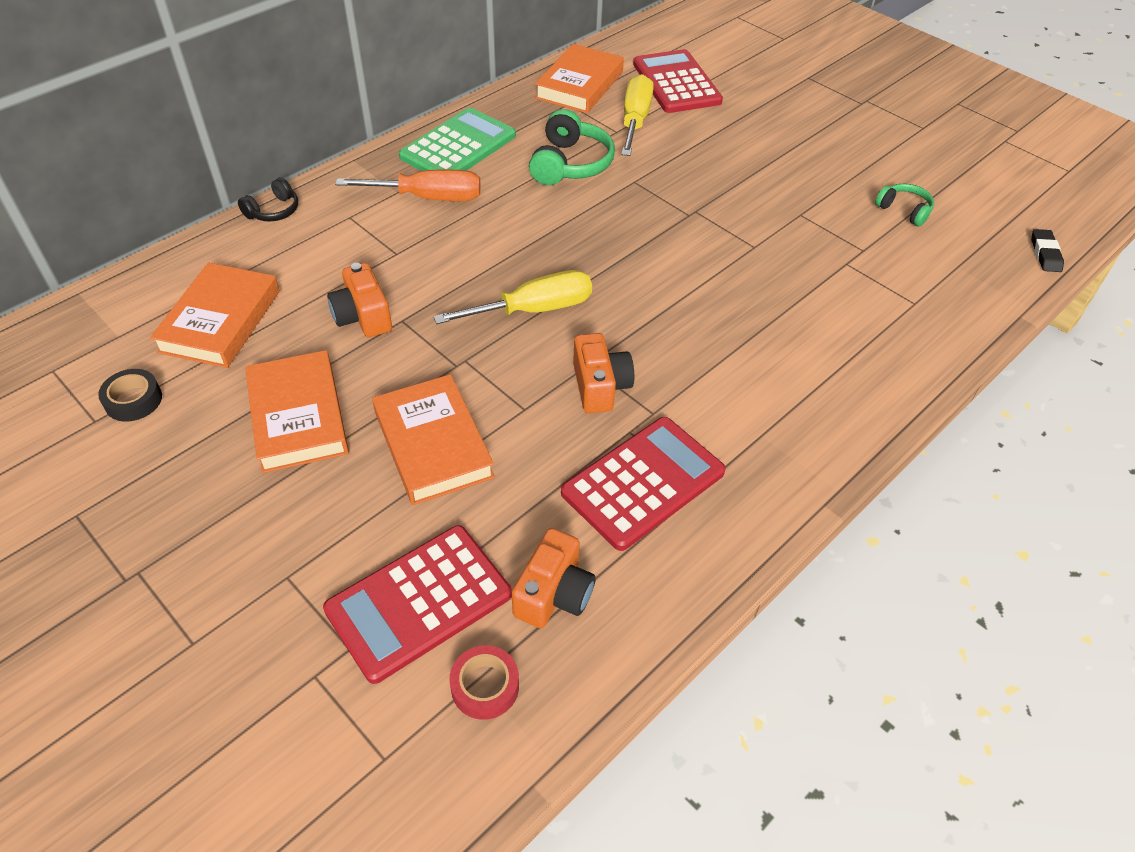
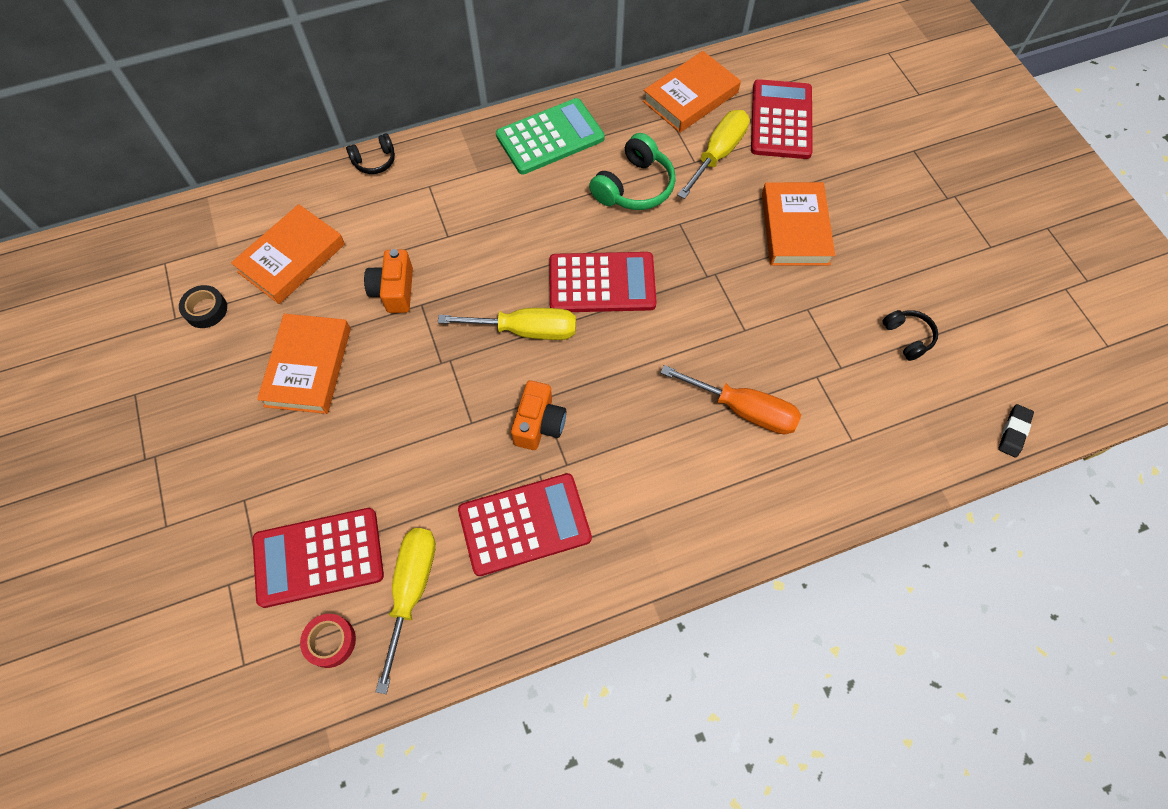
camera: 25 degrees right, 15 degrees up
orange screwdriver [335,169,481,201] -> orange screwdriver moved to [661,365,801,434]
orange book [372,374,495,505] -> orange book moved to [762,182,835,265]
orange camera [512,528,596,628] -> yellow screwdriver [376,528,436,694]
green headphones [875,184,934,227] -> black headphones [882,310,938,361]
none -> red calculator [549,252,657,312]

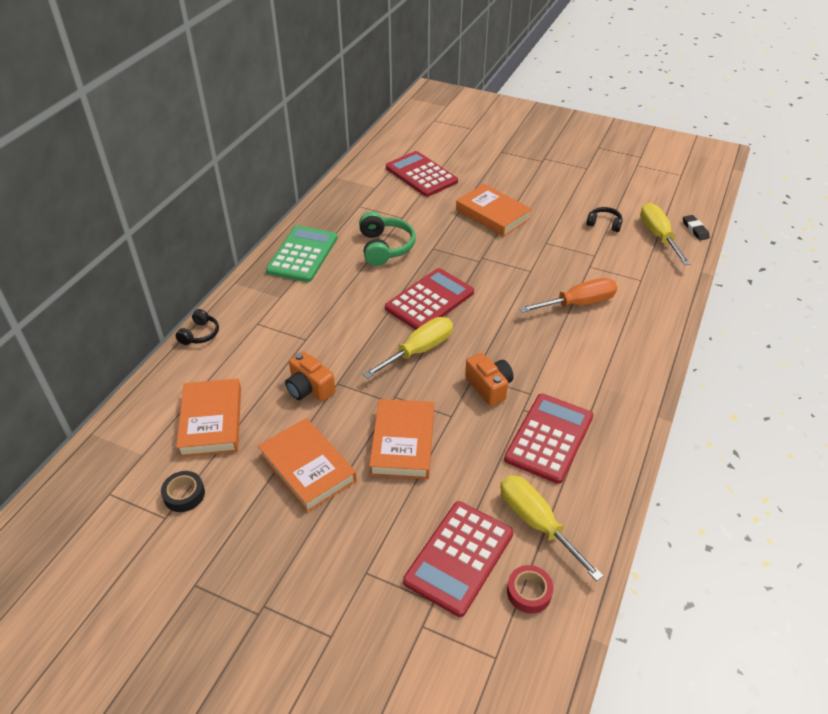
camera: 45 degrees left, 20 degrees down
orange book [643,51,741,133] -> orange book moved to [369,399,434,479]
yellow screwdriver [677,110,749,199] -> yellow screwdriver moved to [640,203,691,265]

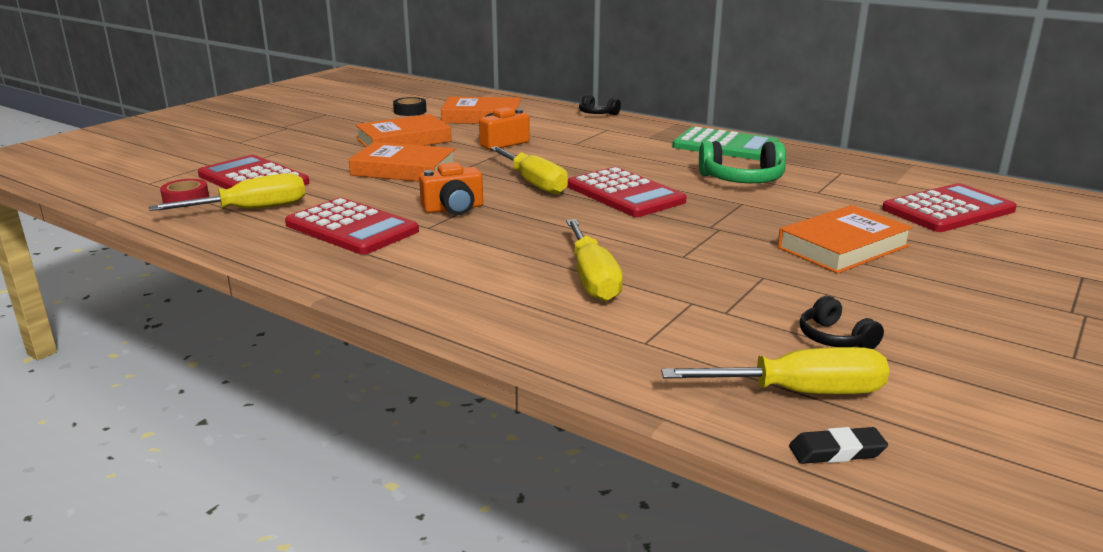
camera: 100 degrees right, 20 degrees down
orange screwdriver [519,278,617,313] -> yellow screwdriver [566,219,623,302]
black headphones [586,207,623,232] -> black headphones turned 120 degrees clockwise [800,296,884,349]

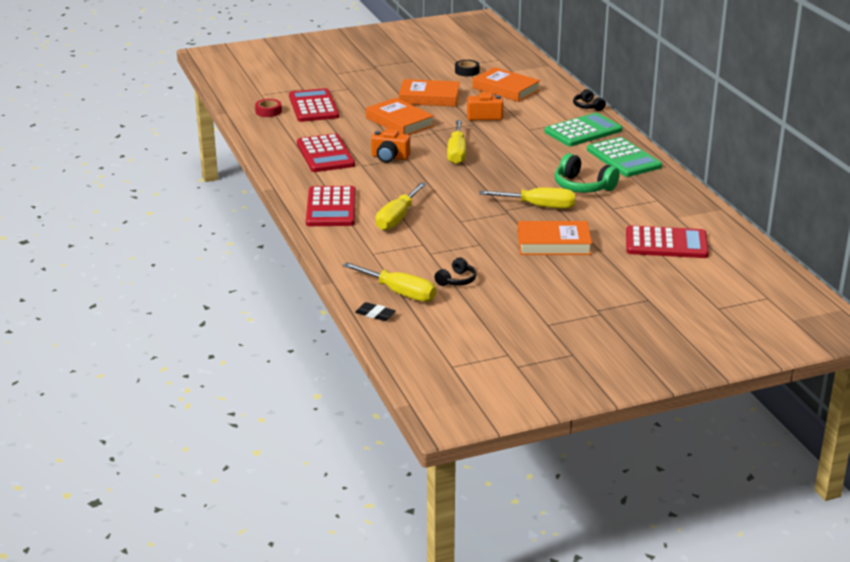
camera: 35 degrees right, 5 degrees up
yellow screwdriver [149,173,305,211] -> yellow screwdriver moved to [479,188,576,209]
red calculator [567,167,687,217] -> red calculator moved to [306,186,356,226]
black headphones [800,296,884,349] -> black headphones turned 150 degrees counterclockwise [434,257,476,286]
none -> green calculator [544,113,622,146]

